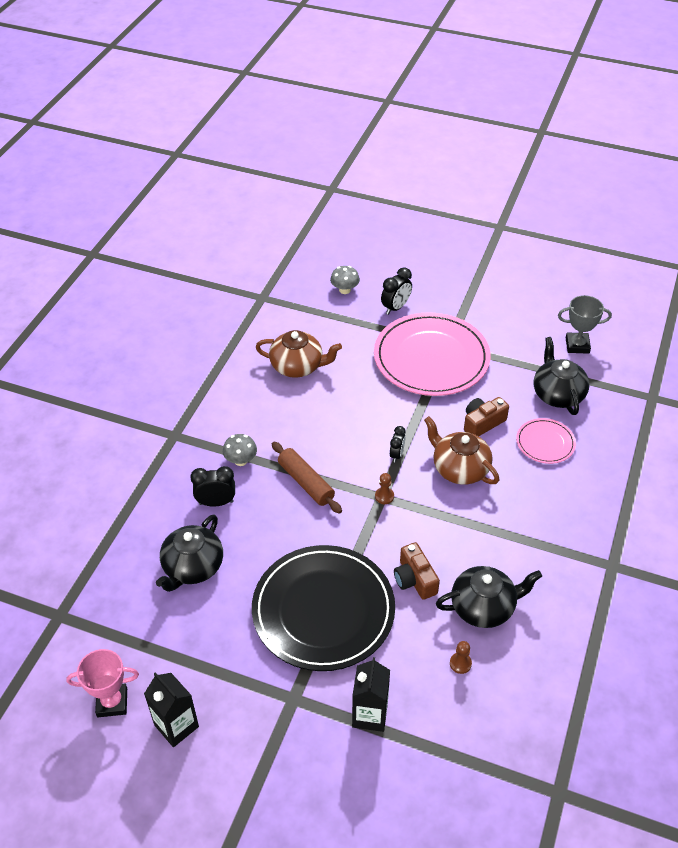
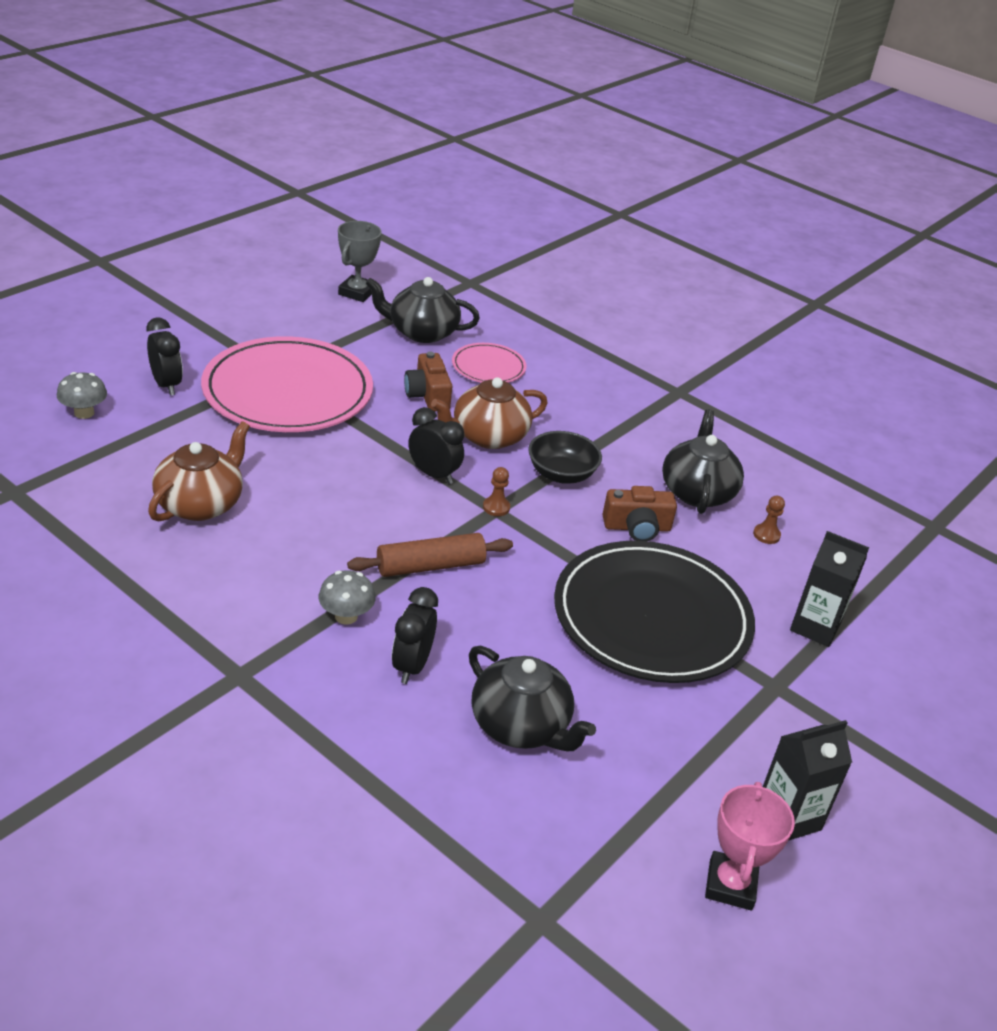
camera: 75 degrees left, 10 degrees down
black clock [390,426,406,462] -> black clock [408,407,464,484], size x1.51
none -> black bowl [528,431,602,484]

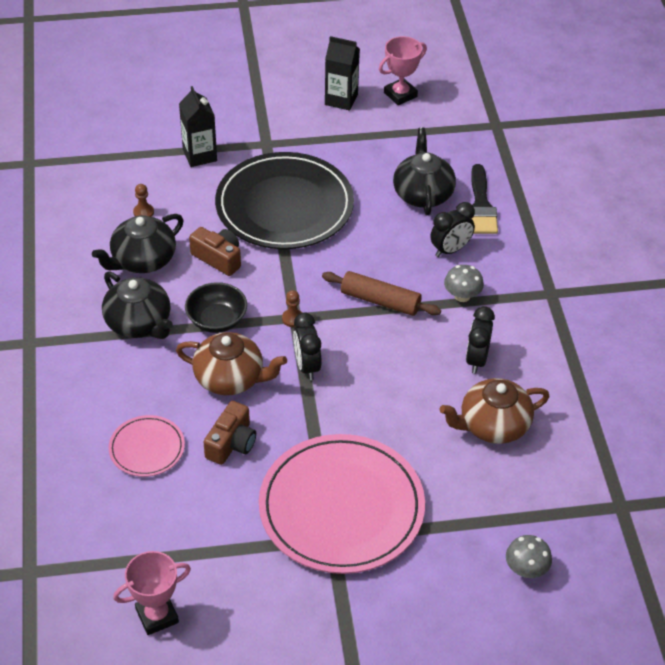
camera: 135 degrees left, 10 degrees up
black clock [146,318,183,395] -> black clock moved to [466,306,495,374]
grey trophy [338,221,382,302] -> pink trophy [113,551,191,635]
black teapot [366,277,480,343] -> black teapot moved to [102,271,173,339]
none -> black brush [471,164,498,234]

